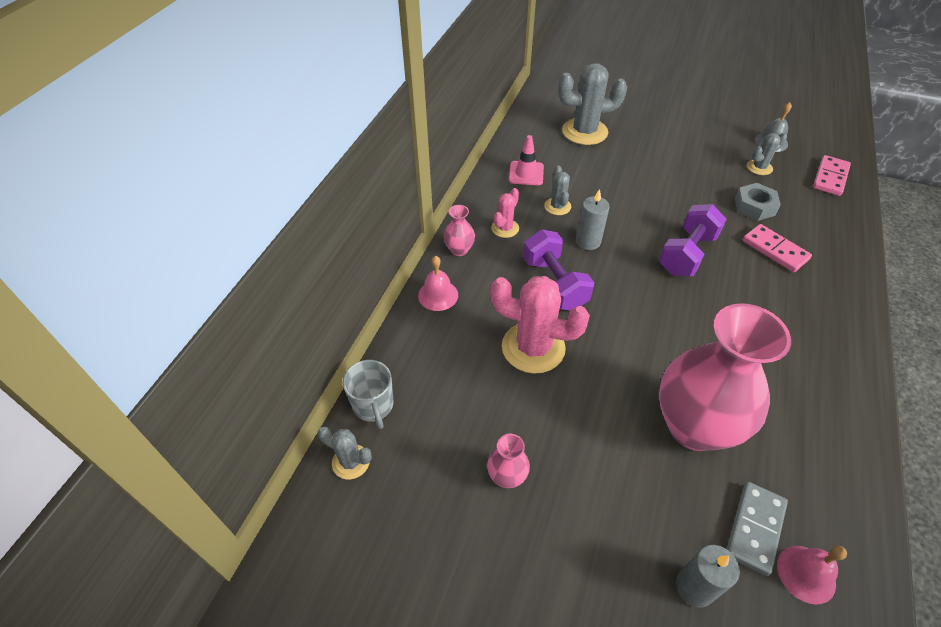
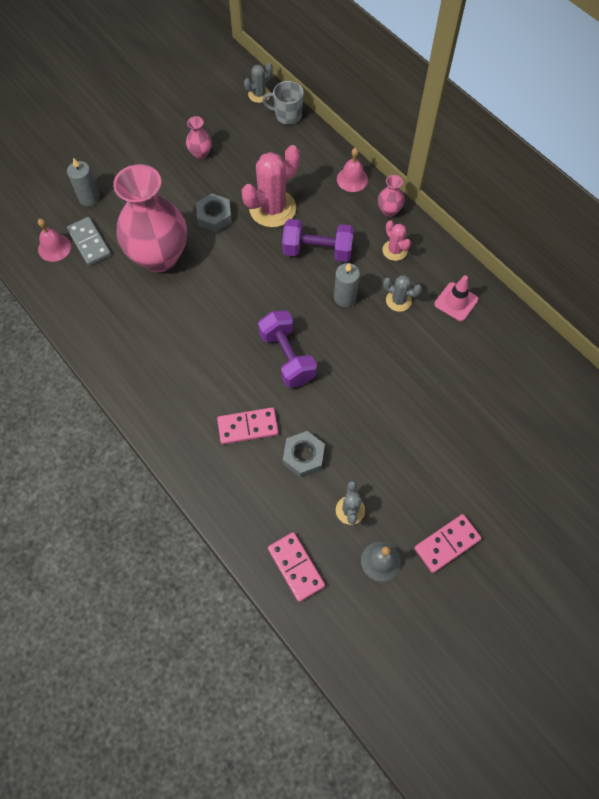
camera: 120 degrees right, 15 degrees up
grey cactus [558,63,627,145] -> none
none -> grey nut [196,194,232,232]
none -> pink domino [414,514,482,573]

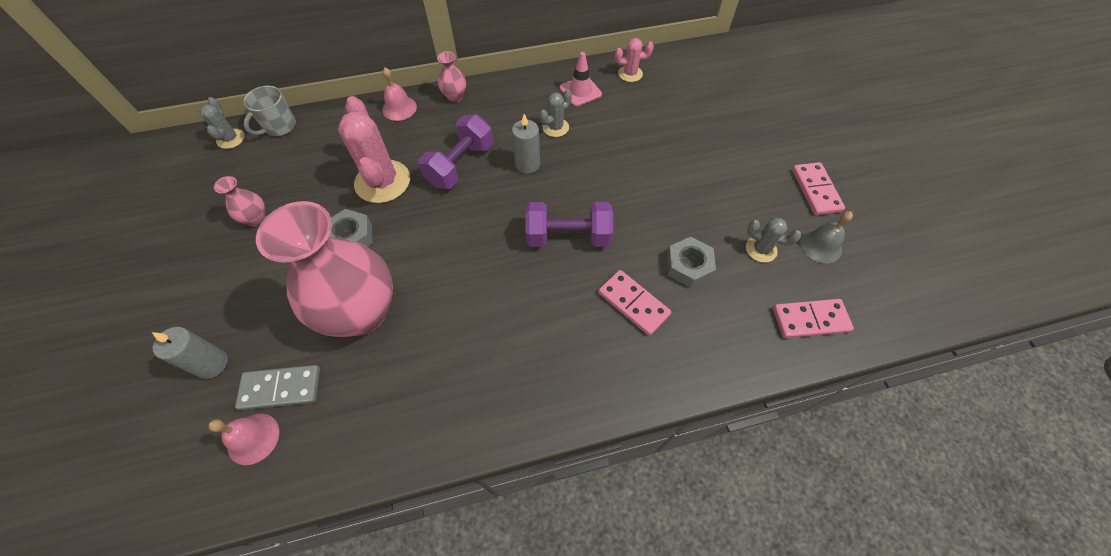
camera: 65 degrees left, 5 degrees down
pink domino [217,408,279,444] -> pink domino turned 60 degrees counterclockwise [598,270,671,336]
pink cactus [382,220,411,261] -> pink cactus moved to [615,38,654,82]

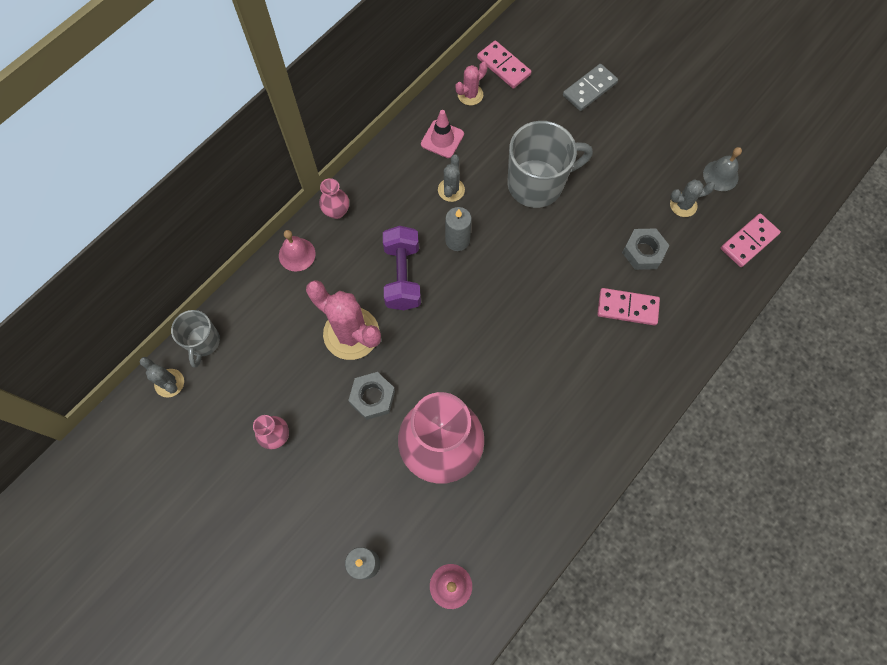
camera: 35 degrees left, 10 degrees up
grey domino [235,365,320,410] -> grey domino moved to [563,64,618,111]
purple dumbbell [526,202,613,247] -> none
pink domino [792,162,845,215] -> pink domino moved to [477,40,531,89]
none -> grey mug [508,121,593,208]

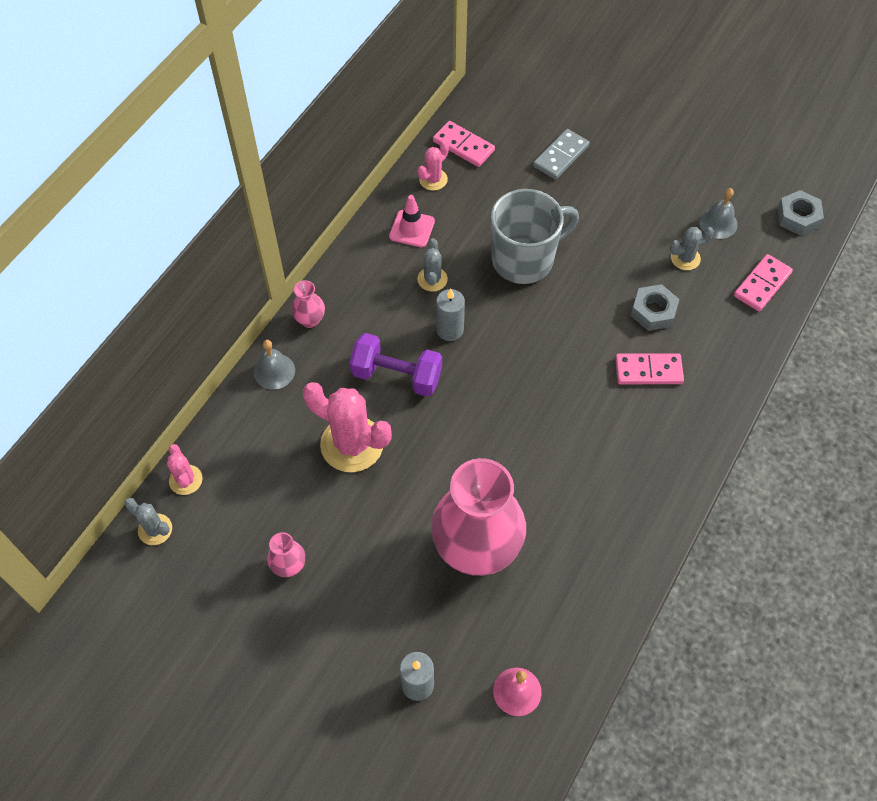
camera: 10 degrees left, 10 degrees down
grey mug [171,310,220,368] -> pink cactus [167,444,203,495]
pink bell [279,230,315,272] -> grey bell [254,340,295,389]
grey nut [348,372,395,420] -> grey nut moved to [777,190,824,236]
purple dumbbell [383,226,421,310] -> purple dumbbell turned 60 degrees counterclockwise [350,333,442,397]

